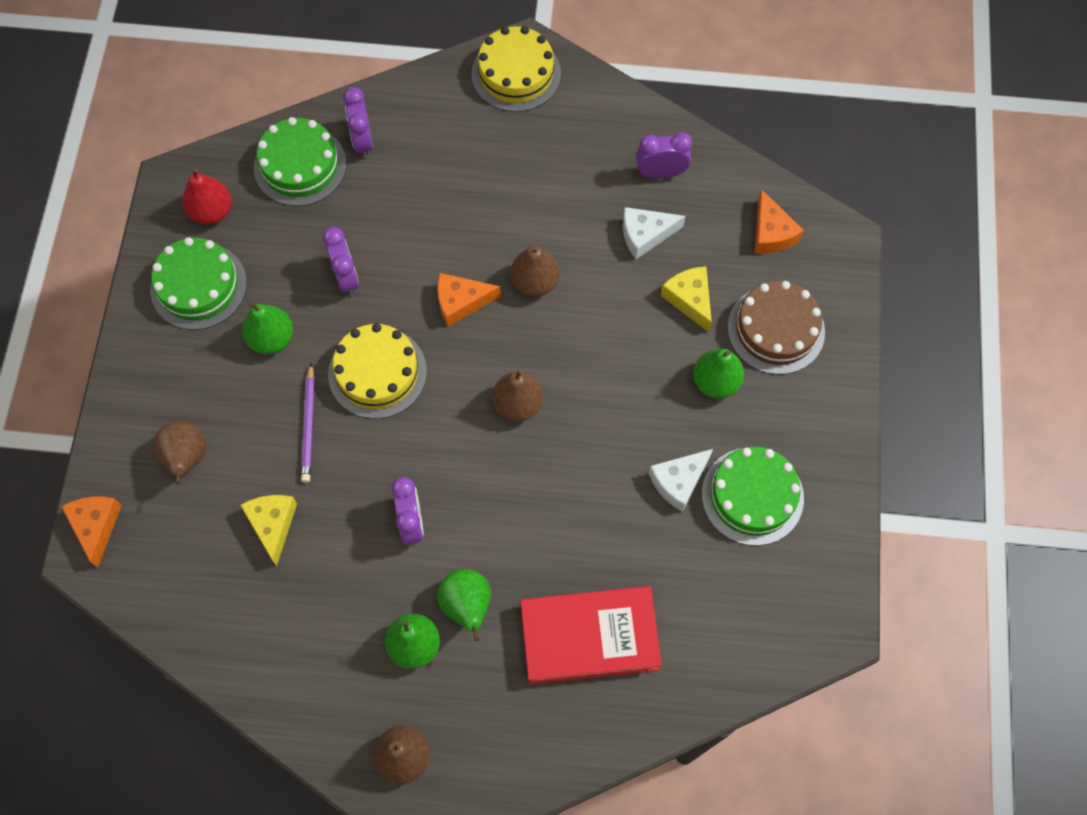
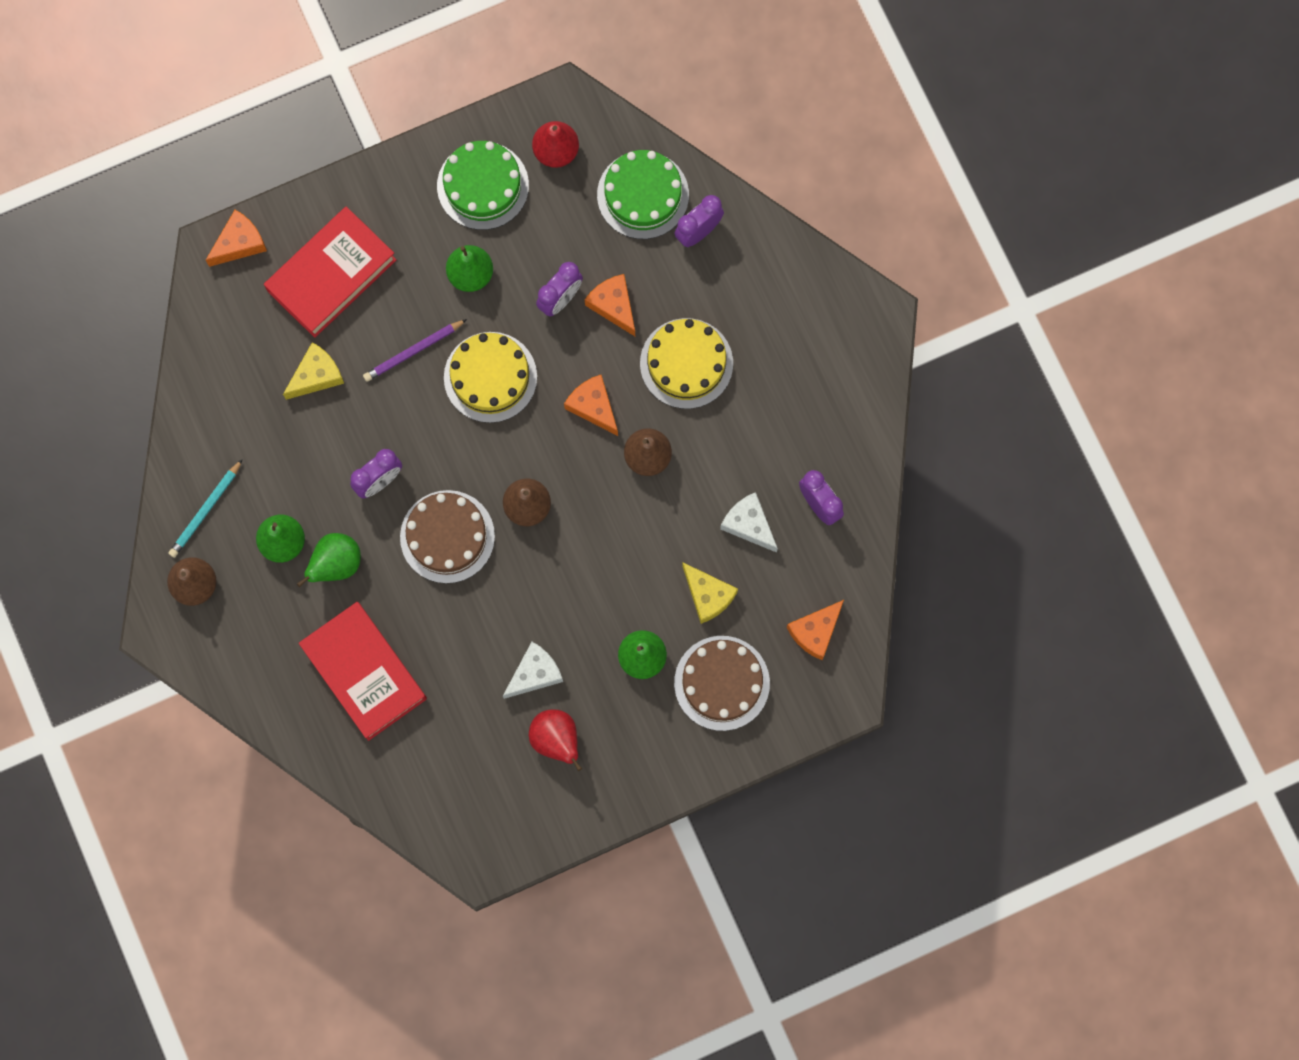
camera: 60 degrees right, 10 degrees up
brown pear [153,421,206,484] -> red book [264,207,396,338]
yellow cake [472,26,561,112] -> yellow cake moved to [640,318,733,409]
white cheese [649,449,713,512] -> white cheese turned 120 degrees clockwise [503,642,563,699]
yellow cheese [661,266,712,332] -> yellow cheese turned 105 degrees clockwise [682,563,738,624]
green cake [702,447,804,546] -> red pear [529,709,582,771]
none -> turquoise pencil [168,459,243,558]
none -> brown cake [400,490,495,583]
none -> orange cheese [585,274,635,336]

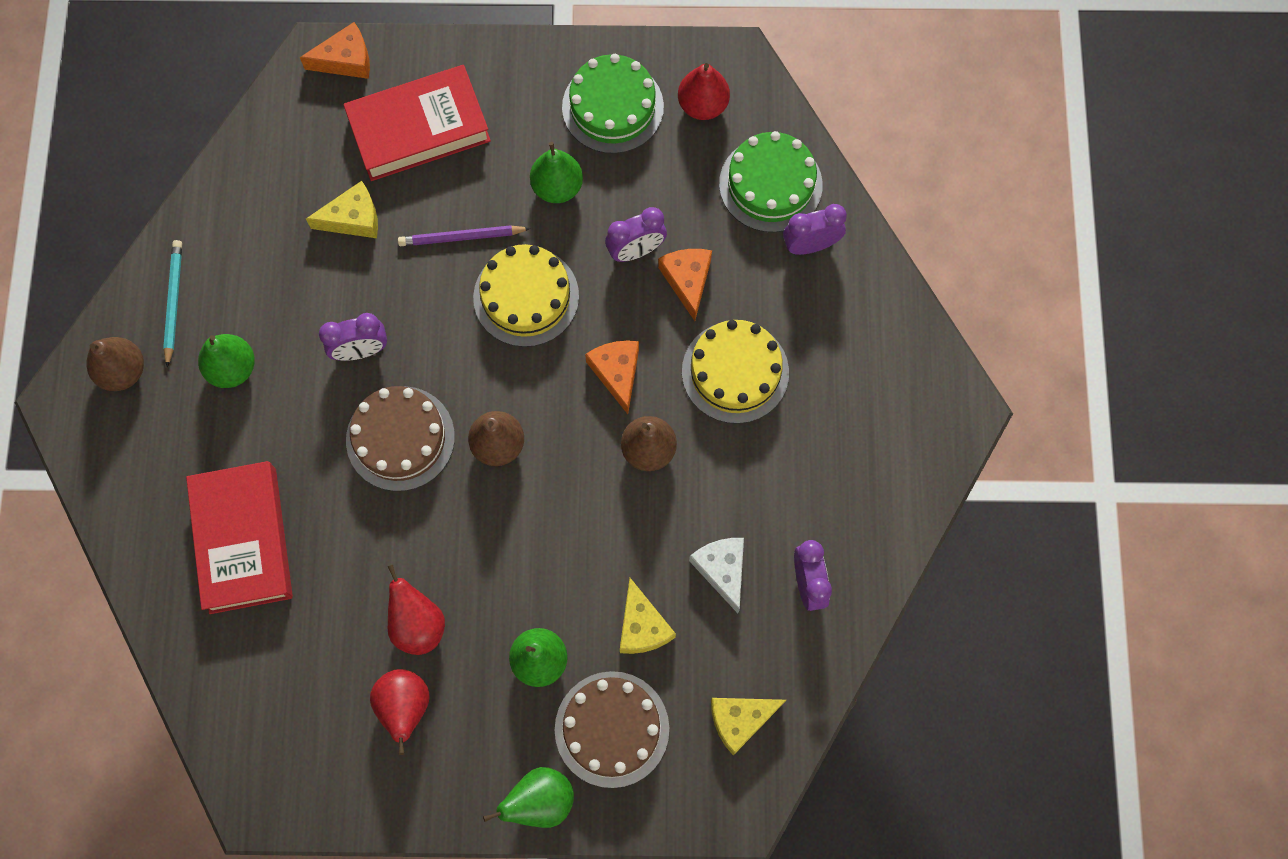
camera: 25 degrees right, 5 degrees down
turquoise pencil [168,459,243,558] -> turquoise pencil turned 120 degrees clockwise [163,240,182,367]
green pear [297,533,361,587] -> green pear moved to [483,767,574,828]
white cheese [503,642,563,699] -> red pear [388,565,445,655]
orange cheese [786,600,844,660] -> yellow cheese [711,698,786,755]

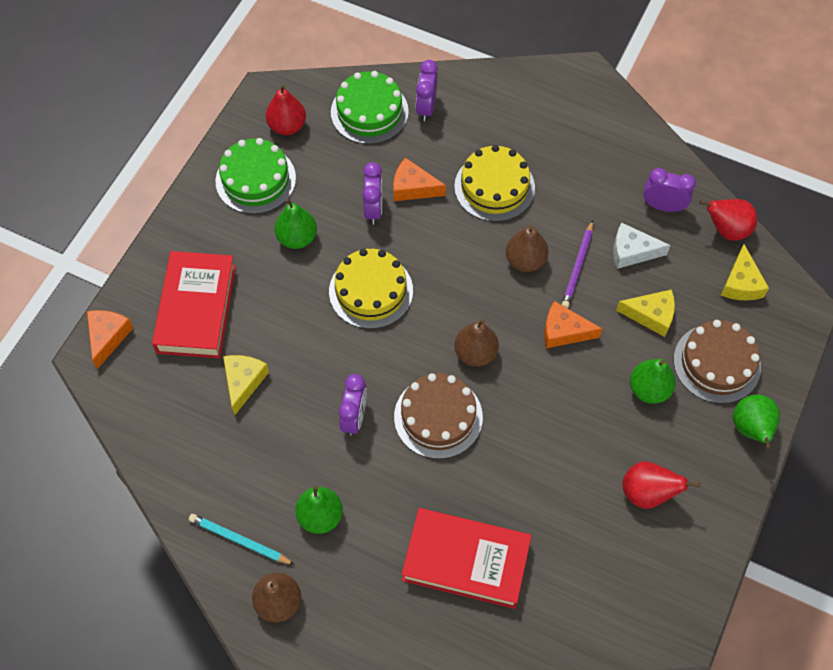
camera: 65 degrees left, 10 degrees down
red pear [388,565,445,655] -> red pear moved to [699,199,757,241]
purple pencil [398,225,531,246] -> purple pencil moved to [562,220,593,308]
orange cheese [585,341,639,414] -> orange cheese moved to [544,301,602,348]

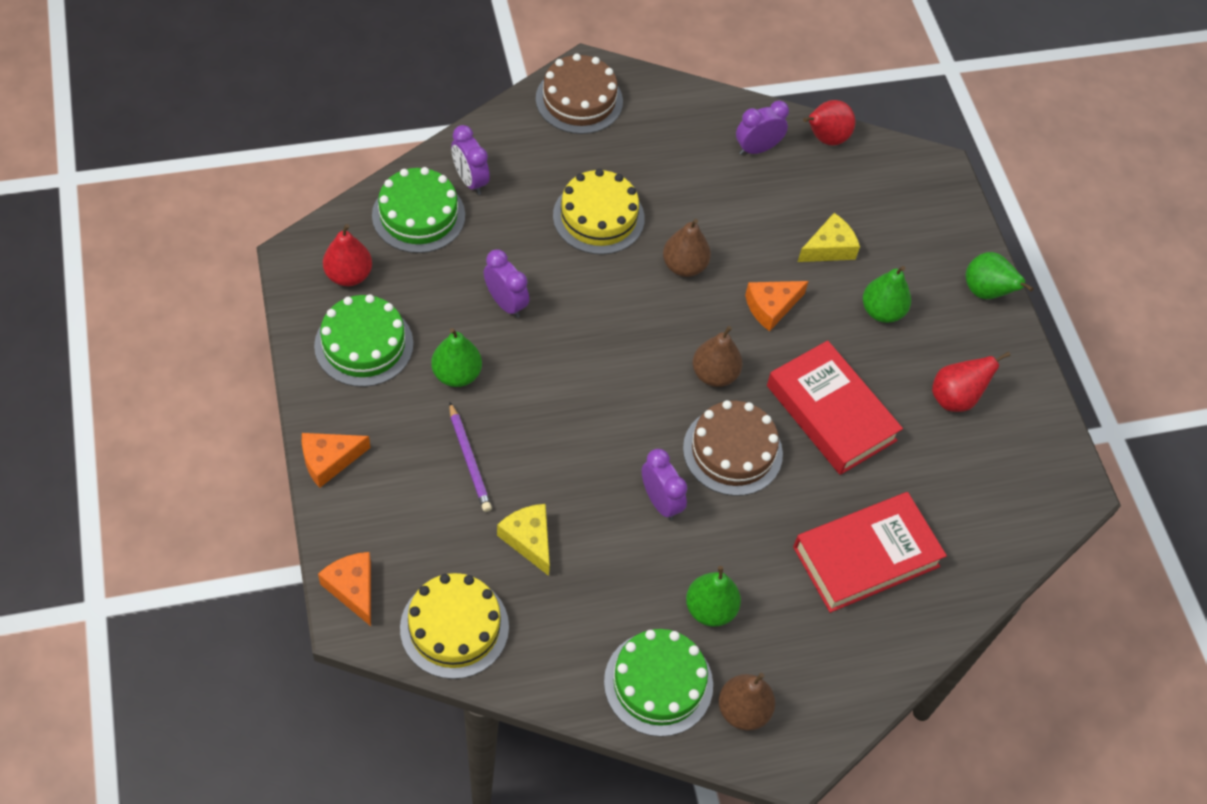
camera: 45 degrees left, 5 degrees down
red book [152,251,236,358] -> red book moved to [767,341,903,475]
turquoise pencil [189,514,295,565] -> green cake [604,629,713,737]
yellow cake [329,249,413,329] -> yellow cake moved to [400,573,509,679]
orange cheese [393,158,446,201] -> orange cheese moved to [302,433,370,488]
purple pencil [562,220,593,308] -> purple pencil moved to [449,402,492,512]
white cheese [613,222,670,269] -> none
brown cake [674,320,761,404] -> brown cake moved to [536,53,623,134]
yellow cheese [721,244,769,301] -> none

